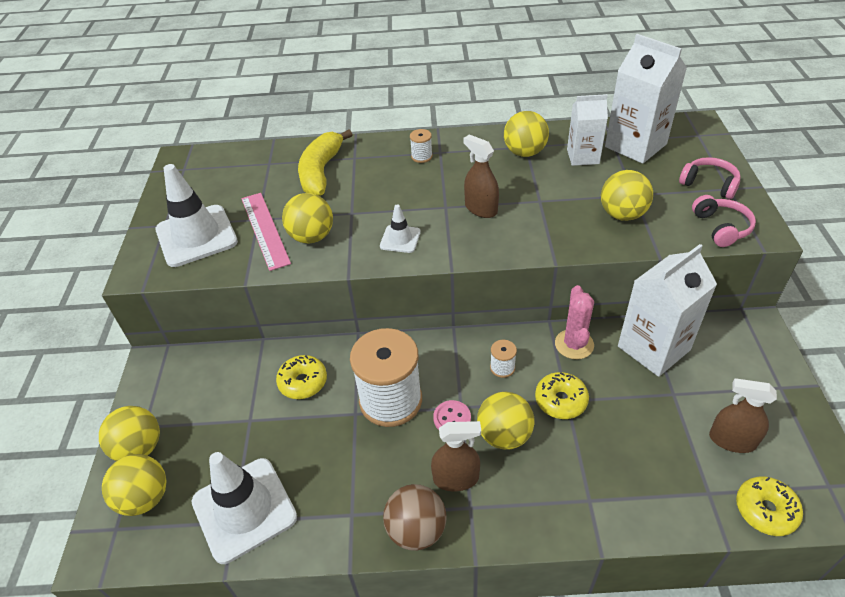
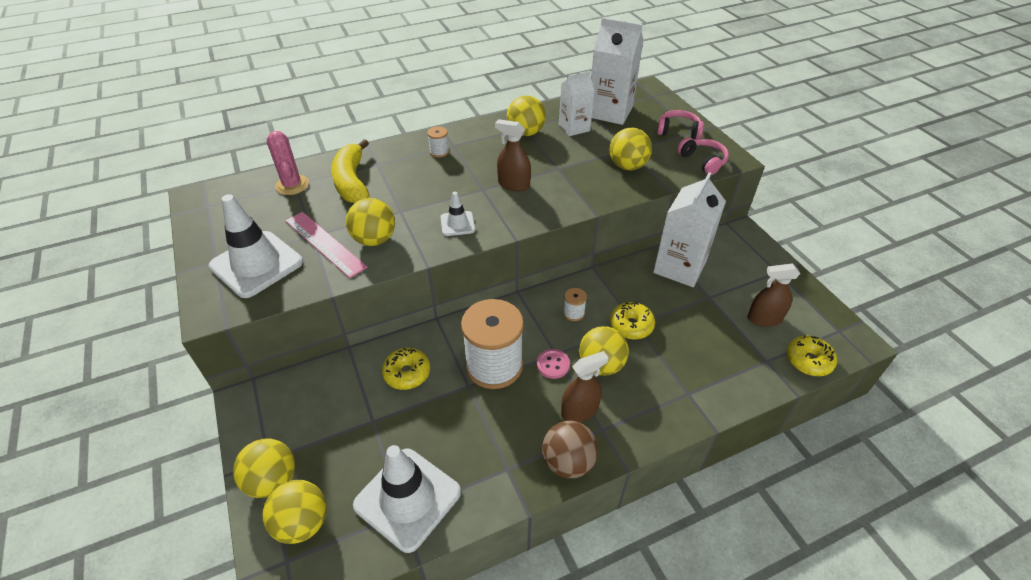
camera: 25 degrees left, 0 degrees up
pink cactus [555,285,594,359] -> pink cactus moved to [267,130,309,195]

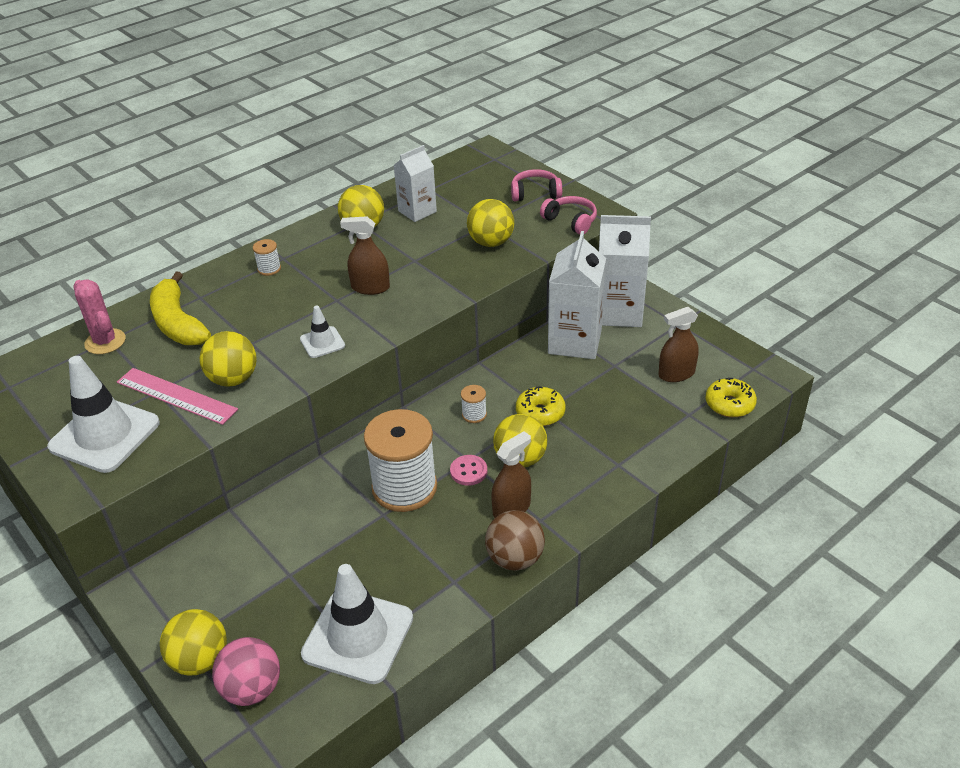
camera: 15 degrees left, 5 degrees down
yellow ball [263,480,327,544] -> pink ball [212,637,280,706]
yellow donut [382,348,430,390] -> none
white carton [591,17,644,125] -> white carton moved to [599,215,651,327]

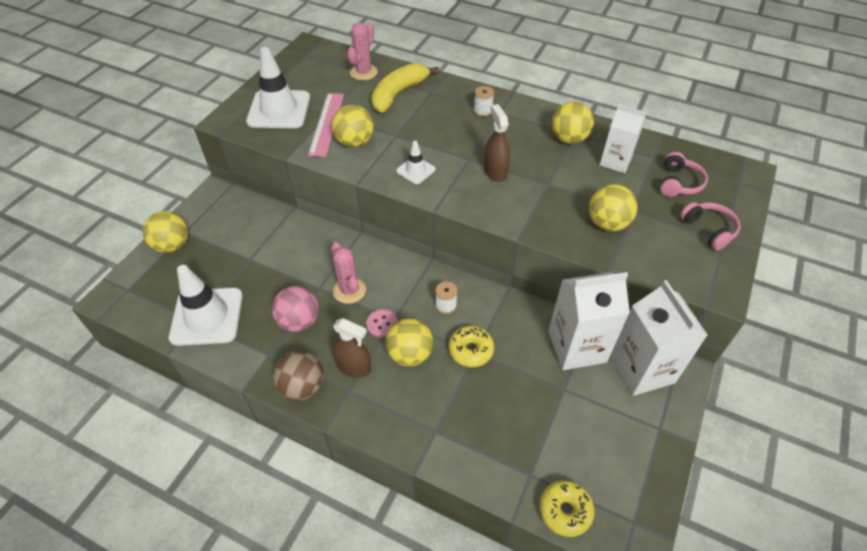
camera: 65 degrees right, 10 degrees up
pink ball [212,637,280,706] -> pink ball moved to [272,286,319,332]
white spool [364,409,437,512] -> pink cactus [331,242,366,304]
pink headphones [540,196,597,235] -> pink headphones moved to [660,152,708,197]
brown spray bottle [659,307,699,382] -> none

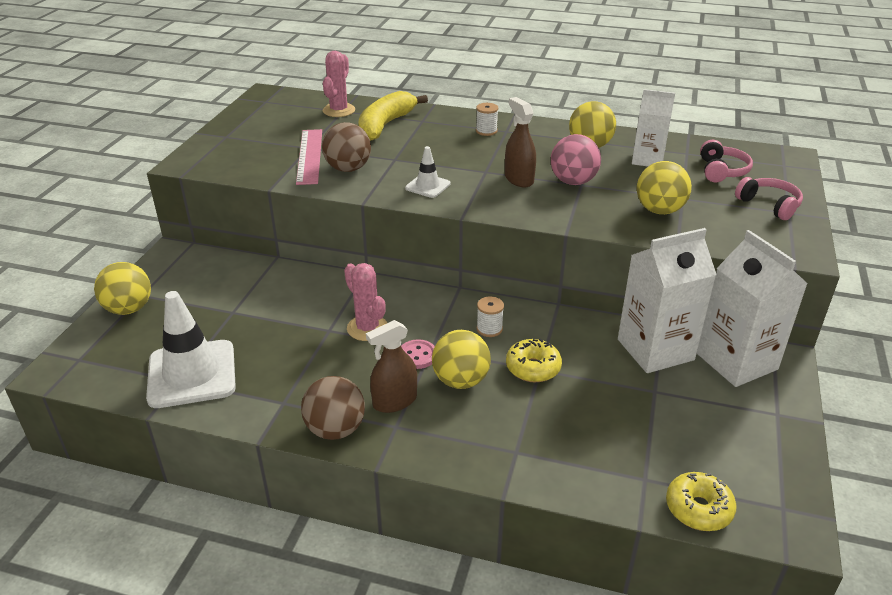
camera: 10 degrees left, 15 degrees down
white traffic cone [246,47,310,128] -> none
pink ball [272,286,319,332] -> pink ball moved to [551,134,601,185]
yellow ball [332,105,374,148] -> brown ball [322,122,371,172]
brown spray bottle [333,318,371,378] -> brown spray bottle turned 135 degrees clockwise [366,320,417,413]

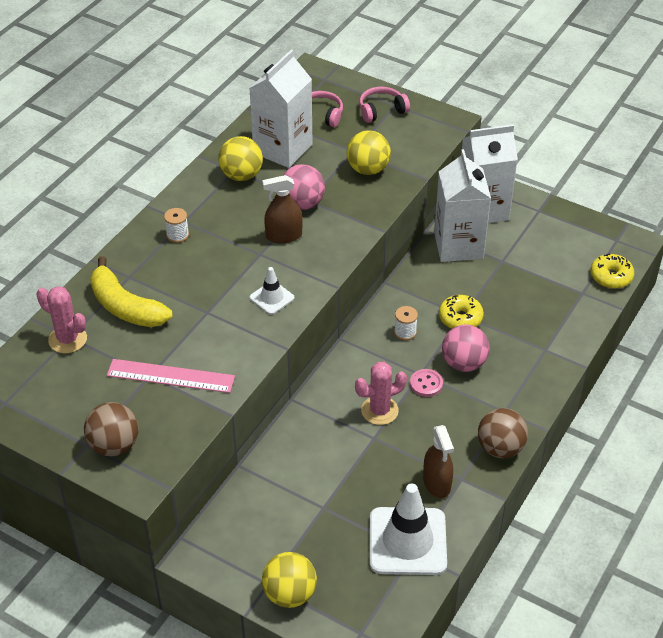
camera: 75 degrees left, 10 degrees up
brown ball [322,122,371,172] -> brown ball moved to [84,402,139,456]
brown spray bottle [366,320,417,413] -> brown spray bottle moved to [423,425,454,498]
yellow ball [432,330,491,389] -> pink ball [442,324,490,372]
white carton [632,89,675,167] -> white carton [250,49,313,168], size x1.61

